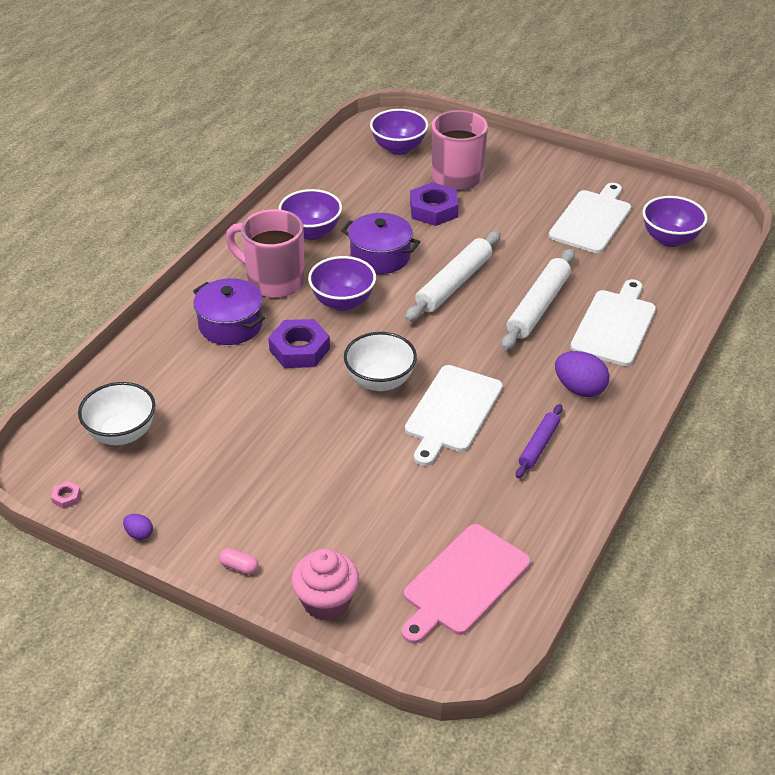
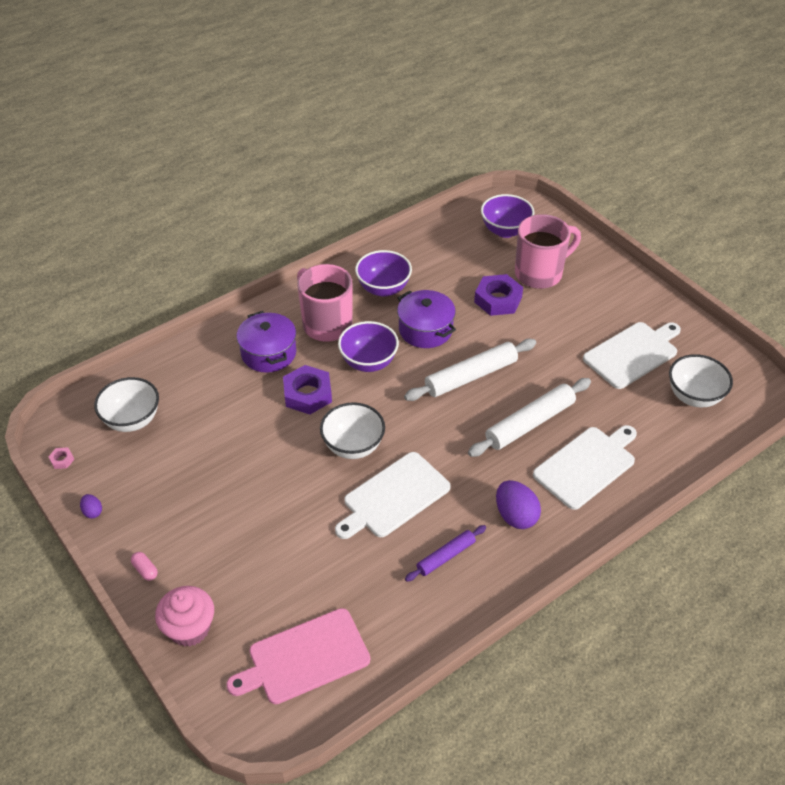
camera: 25 degrees right, 5 degrees up
purple bowl [643,196,708,247] -> white bowl [669,354,733,407]

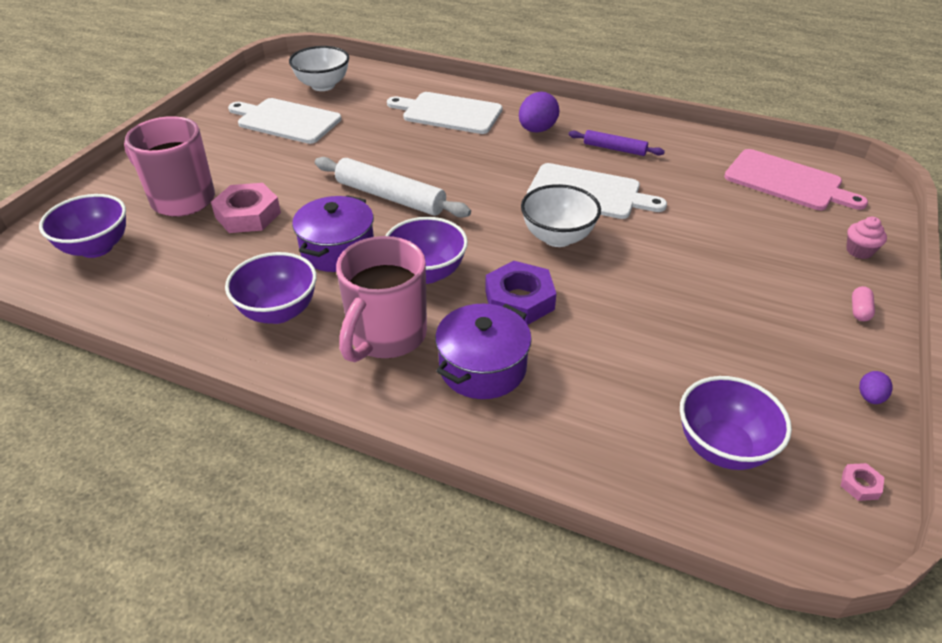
camera: 120 degrees left, 5 degrees down
white bowl [94,377,159,432] -> purple bowl [680,376,792,470]
pink cupcake [155,586,214,647] -> pink cupcake [846,217,887,259], size x0.58
white rolling pin [468,378,591,457] -> none
purple nut [474,274,523,316] -> pink nut [211,183,281,233]

